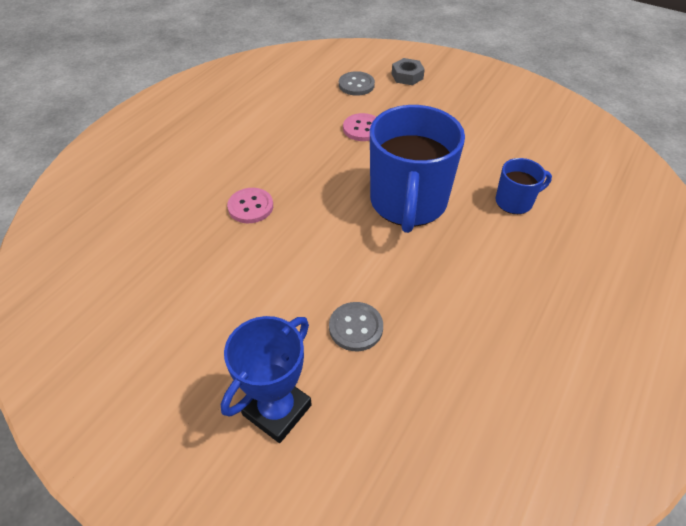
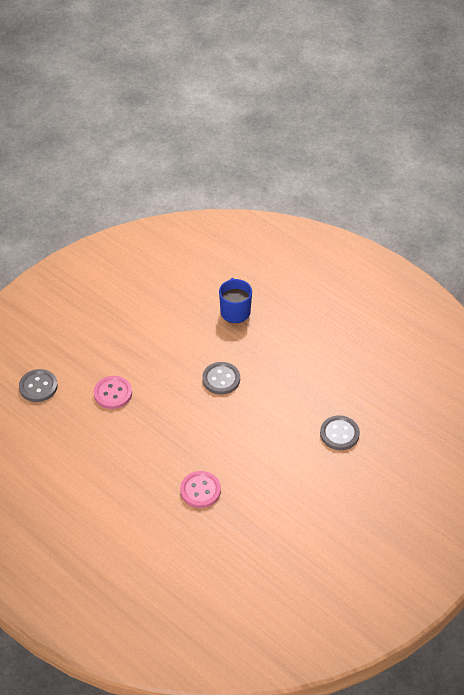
camera: 80 degrees left, 0 degrees up
blue trophy [221,316,312,443] -> none
blue mug [370,105,465,233] -> grey button [202,362,240,395]
grey nut [392,58,425,85] -> none

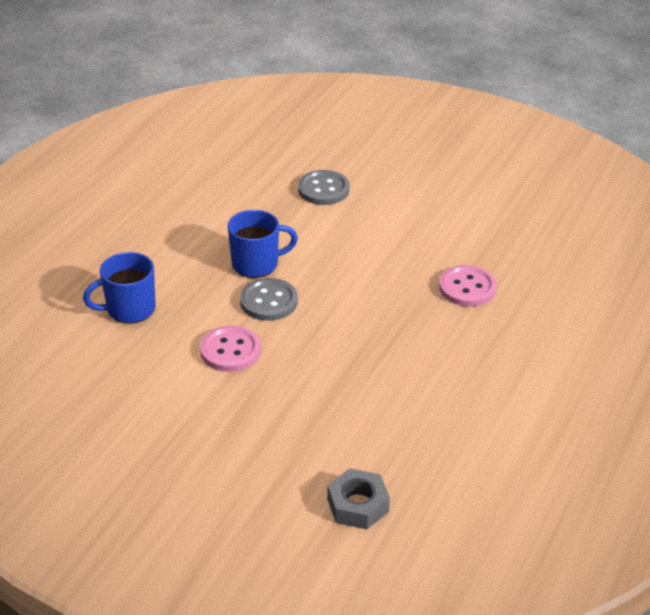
camera: 105 degrees left, 10 degrees down
grey button [19,369,58,402] -> grey nut [327,468,390,529]
pink button [94,376,132,409] -> pink button moved to [200,326,261,372]
none -> blue mug [228,210,298,278]

